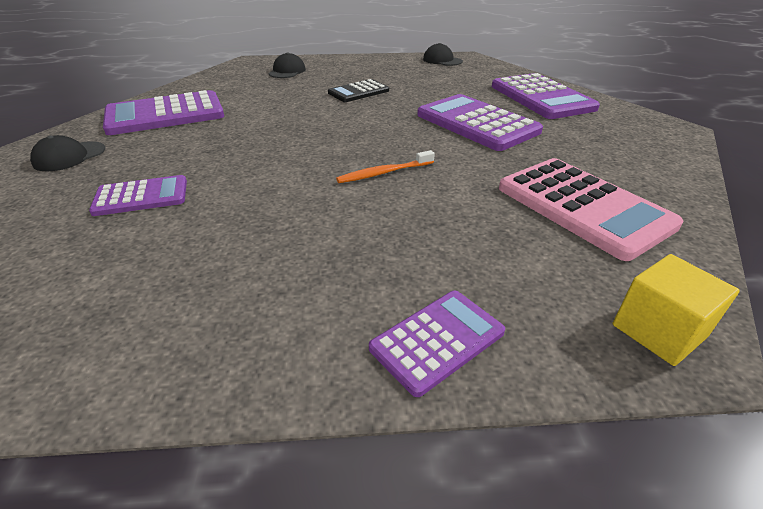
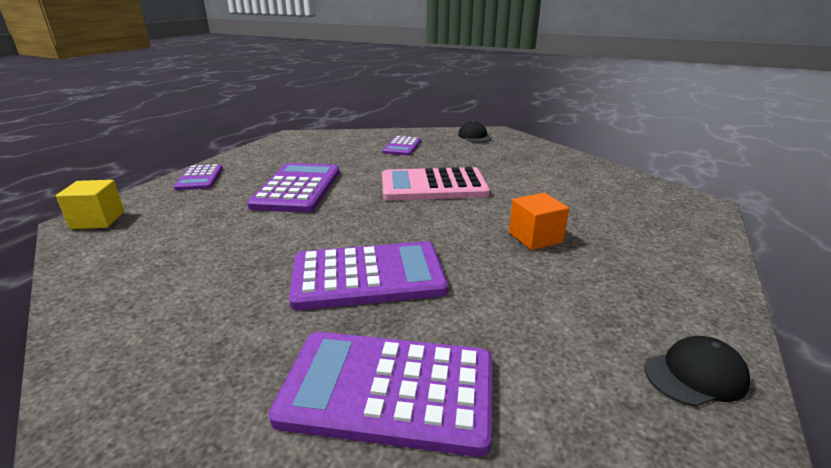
camera: 120 degrees right, 10 degrees down
purple calculator [103,90,224,135] -> purple calculator moved to [247,163,340,213]
black cap [268,52,306,78] -> none
black calculator [328,79,389,102] -> orange cube [509,193,569,250]
orange toothbrush [336,150,435,183] -> none
pink calculator [499,158,684,261] -> pink calculator moved to [382,167,490,200]

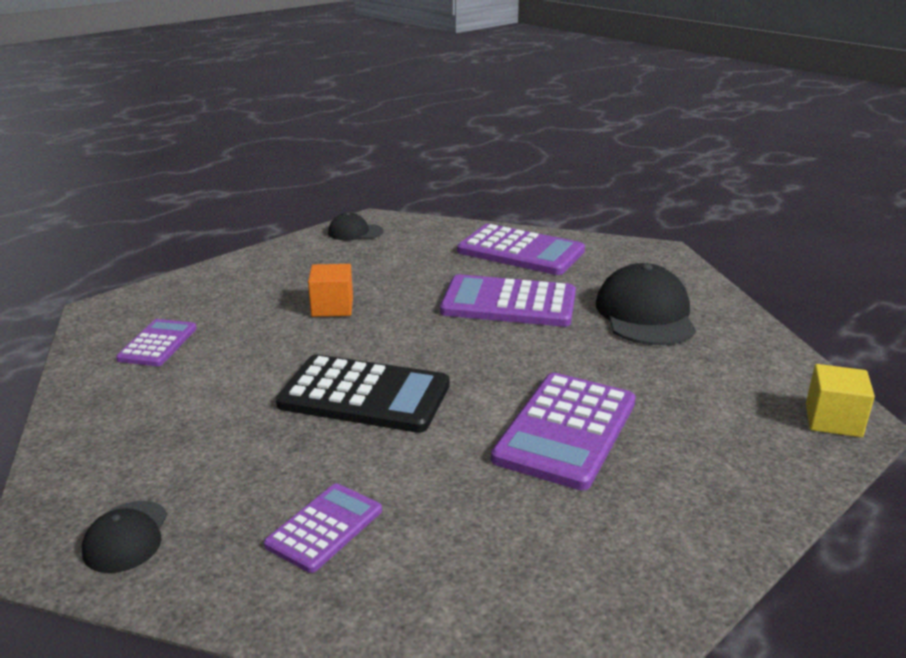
camera: 160 degrees left, 0 degrees up
purple calculator [174,164,223,190] -> purple calculator moved to [116,319,197,366]
pink calculator [382,167,490,200] -> black calculator [276,354,450,433]
none -> black cap [596,263,696,345]

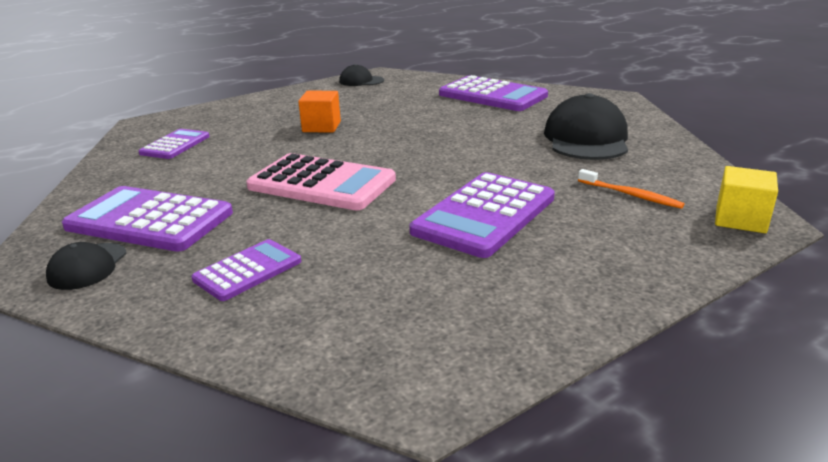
camera: 10 degrees right, 0 degrees up
black calculator [276,354,450,433] -> pink calculator [246,153,396,210]
purple calculator [440,274,576,327] -> purple calculator moved to [62,186,233,252]
none -> orange toothbrush [578,169,685,209]

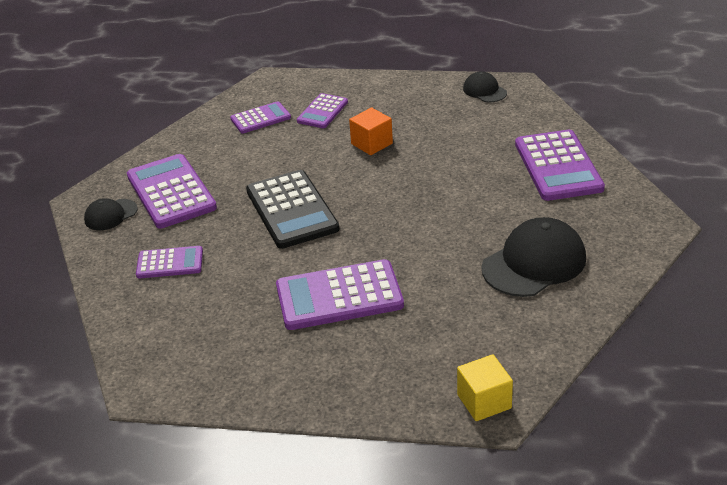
camera: 45 degrees right, 10 degrees up
pink calculator [246,153,396,210] -> black calculator [246,170,339,249]
orange toothbrush [578,169,685,209] -> none
none -> purple calculator [297,93,348,128]

